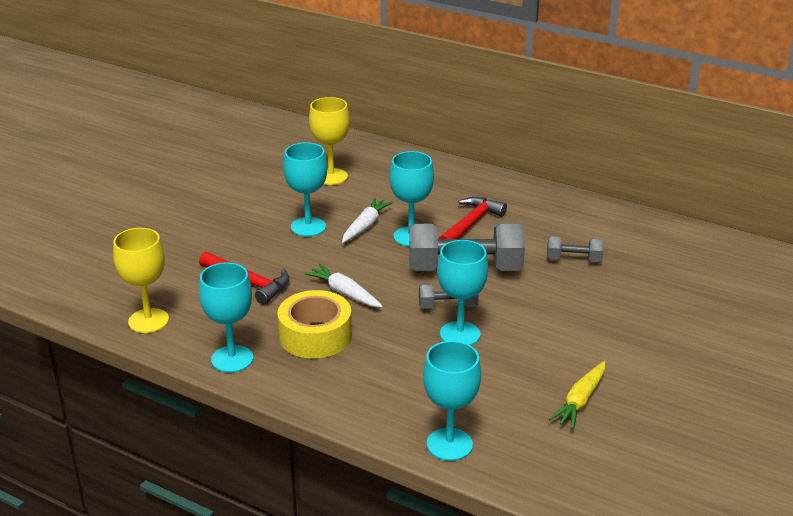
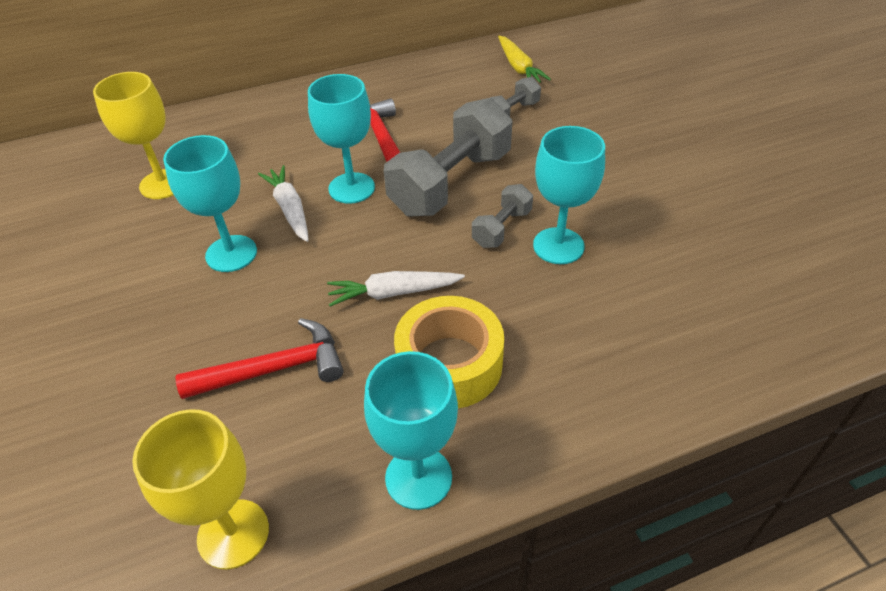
camera: 50 degrees left, 15 degrees up
turquoise goblet [423,341,481,461] -> none
yellow carrot [549,361,605,429] -> yellow carrot moved to [498,36,551,83]

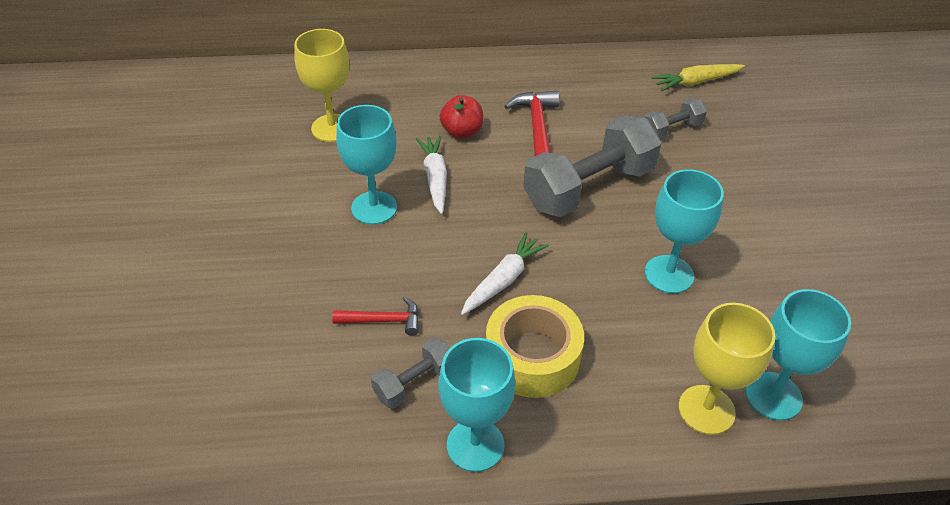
camera: 15 degrees right, 0 degrees up
yellow goblet [132,409,269,569] -> yellow goblet moved to [679,303,775,435]
red hammer [175,318,344,399] -> red hammer [332,296,419,336], size x0.63
turquoise goblet [308,74,375,204] -> turquoise goblet moved to [746,289,851,421]
white carrot [327,271,465,307] -> white carrot turned 120 degrees clockwise [461,232,549,315]
grey dumbbell [472,184,533,248] -> grey dumbbell moved to [371,337,450,408]
yellow carrot [498,36,551,83] -> yellow carrot turned 75 degrees clockwise [652,64,745,91]
none -> red apple [440,95,483,139]

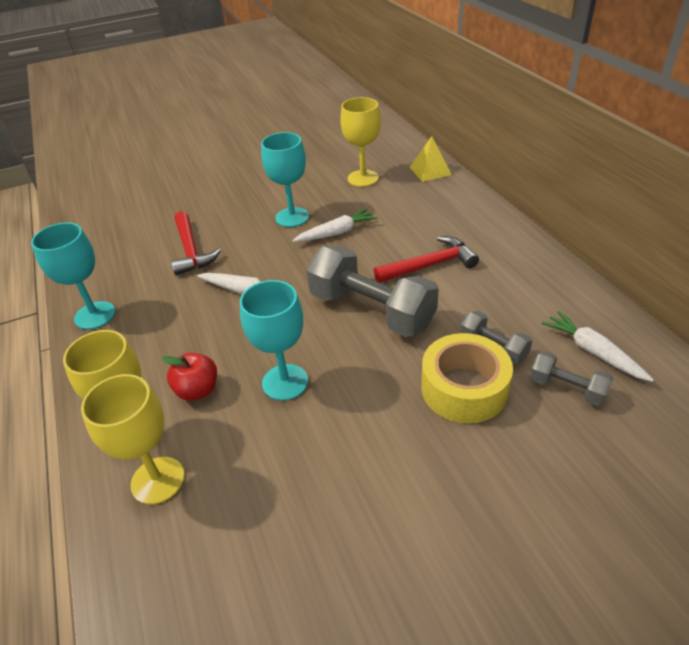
camera: 75 degrees right, 5 degrees down
red hammer [332,296,419,336] -> red hammer [171,211,221,275], size x1.58
grey dumbbell [371,337,450,408] -> grey dumbbell moved to [529,351,613,406]
red apple [440,95,483,139] -> red apple moved to [161,353,217,401]
yellow tape [486,295,584,398] -> yellow tape moved to [421,333,513,423]
yellow carrot [652,64,745,91] -> white carrot [542,311,654,382]
turquoise goblet [746,289,851,421] -> yellow goblet [81,374,185,505]
none -> yellow pyramid [410,136,452,182]

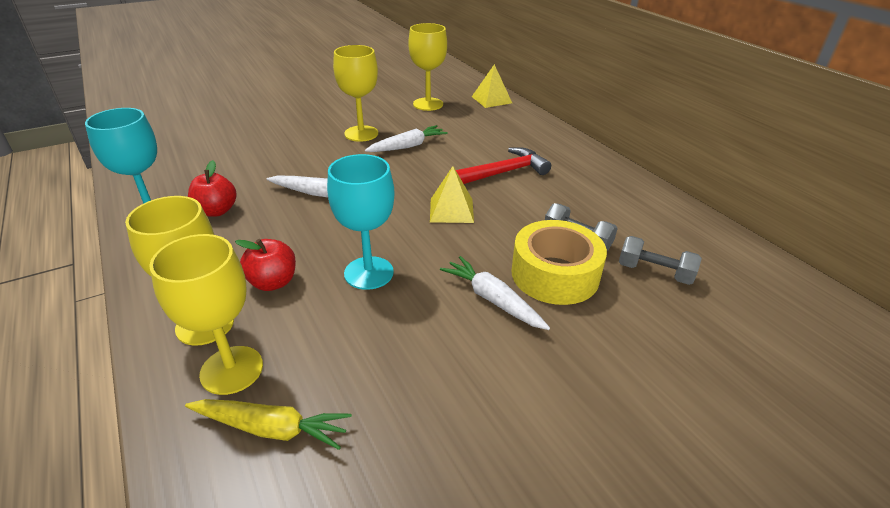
camera: 10 degrees left, 5 degrees down
red hammer [171,211,221,275] -> none
turquoise goblet [261,132,309,227] -> yellow goblet [333,45,378,142]
grey dumbbell [306,245,439,337] -> yellow pyramid [430,166,474,223]
white carrot [542,311,654,382] -> white carrot moved to [440,256,550,330]
none -> yellow carrot [185,399,352,450]
none -> red apple [188,160,237,217]

